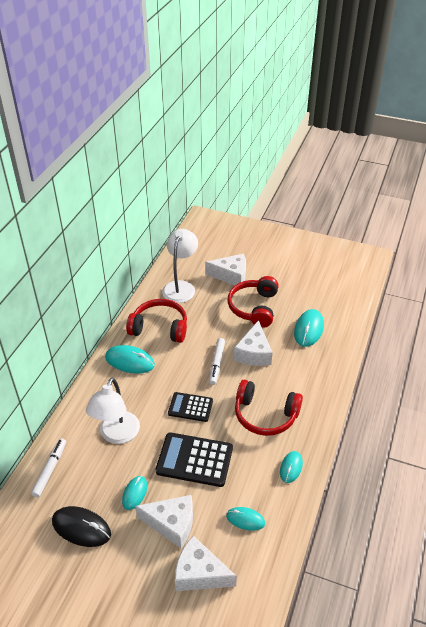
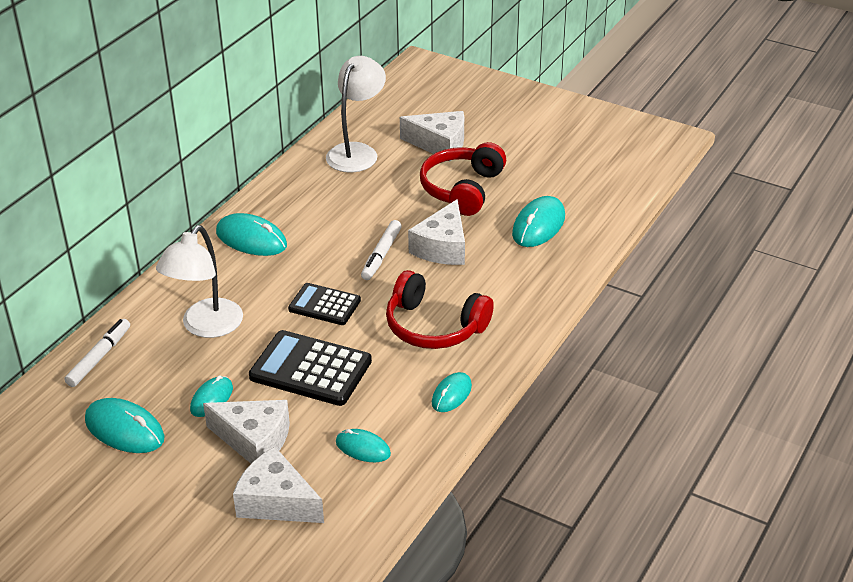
camera: 10 degrees right, 5 degrees down
black mouse [52,506,111,547] -> turquoise mouse [85,398,165,453]
red headphones [126,299,187,343] -> none

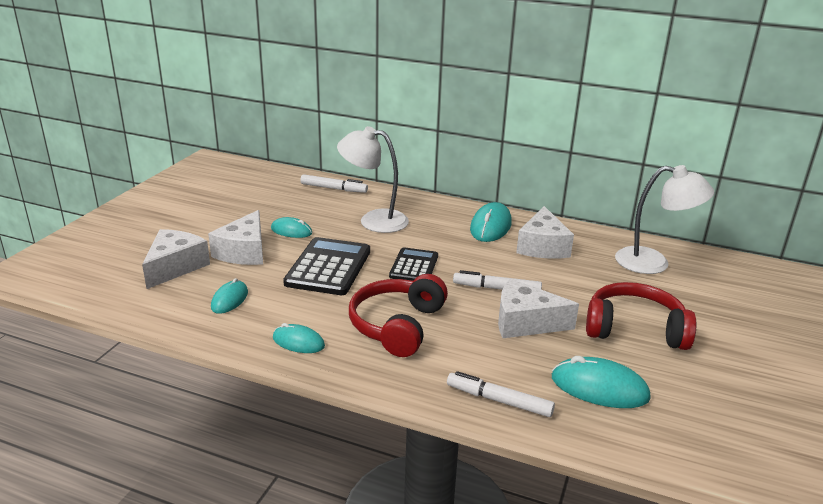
camera: 80 degrees right, 10 degrees down
turquoise mouse [85,398,165,453] -> none
white cheese [400,111,464,161] -> white cheese moved to [516,206,574,259]
none -> white marker [447,371,555,417]

